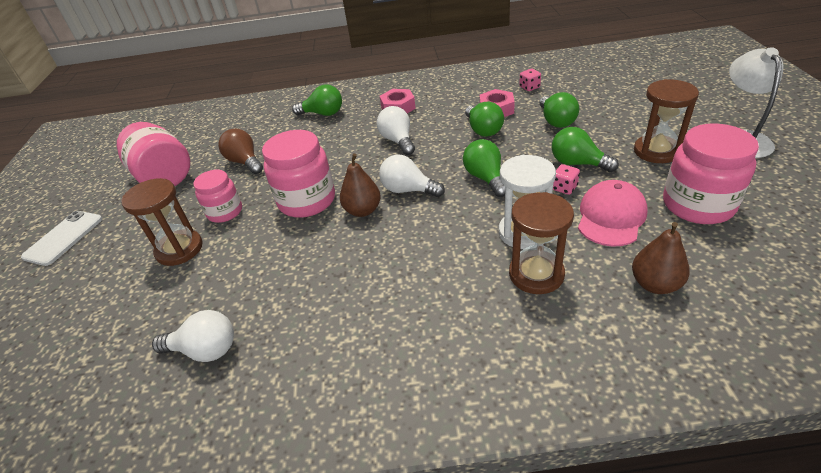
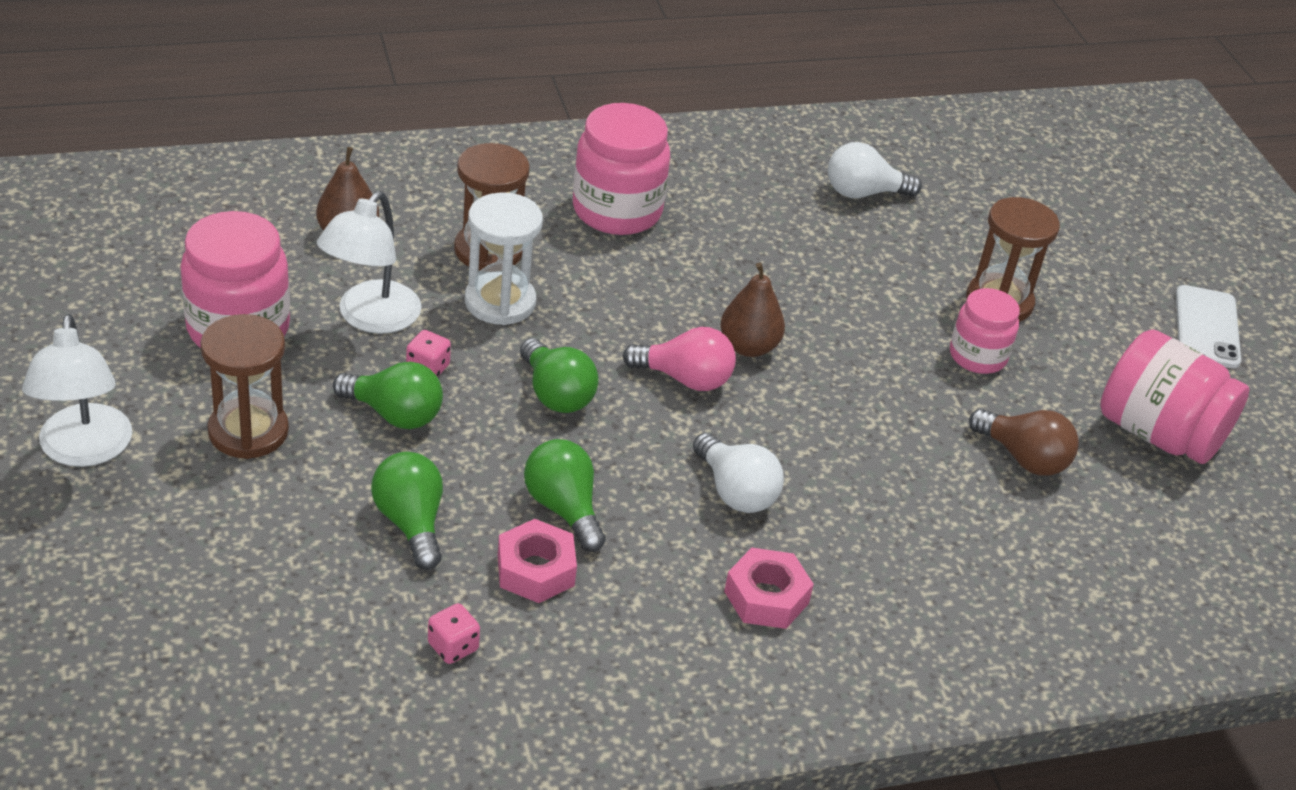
camera: 160 degrees right, 0 degrees up
pink jar [262,130,335,218] -> pink jar moved to [573,103,670,235]
green light bulb [292,84,342,116] -> none
white light bulb [379,155,445,197] -> pink light bulb [623,327,736,391]
pink cap [578,180,648,247] -> white lamp [317,191,422,334]

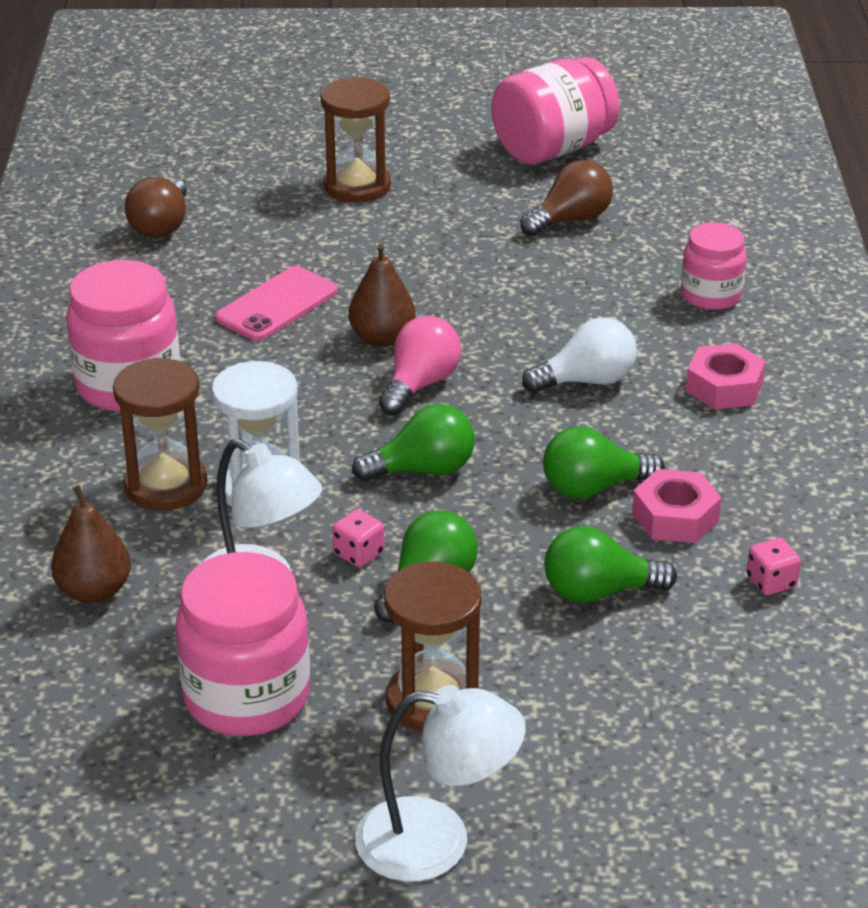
camera: 70 degrees left, 5 degrees down
white light bulb [828,142,922,198] -> brown light bulb [125,177,187,238]
pink jar [950,288,1020,374] -> pink jar moved to [681,222,747,310]
white phone [1176,285,1241,368] -> none
none -> pink phone [215,266,338,341]

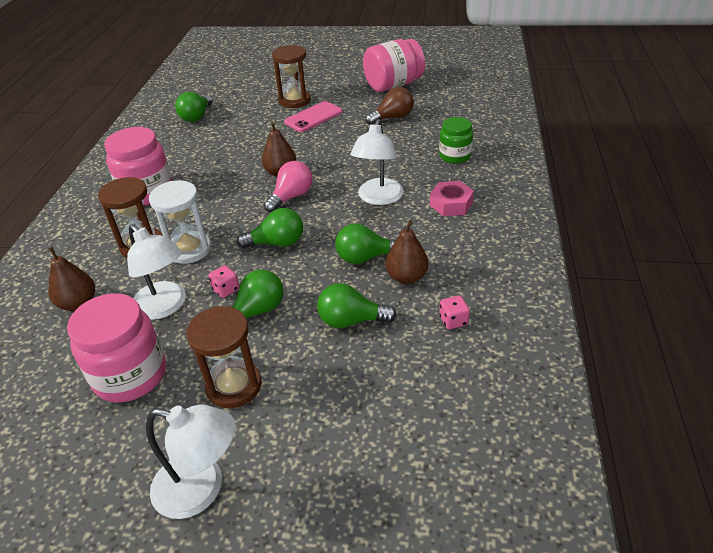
camera: 10 degrees right, 5 degrees up
brown light bulb [125,177,187,238] -> green light bulb [175,92,213,122]
pink phone [215,266,338,341] -> pink phone moved to [284,101,342,132]
white light bulb [522,318,637,393] -> white lamp [350,119,404,205]
pink nut [632,469,722,543] -> brown pear [385,220,429,284]
pink jar [681,222,747,310] -> green jar [439,117,473,164]

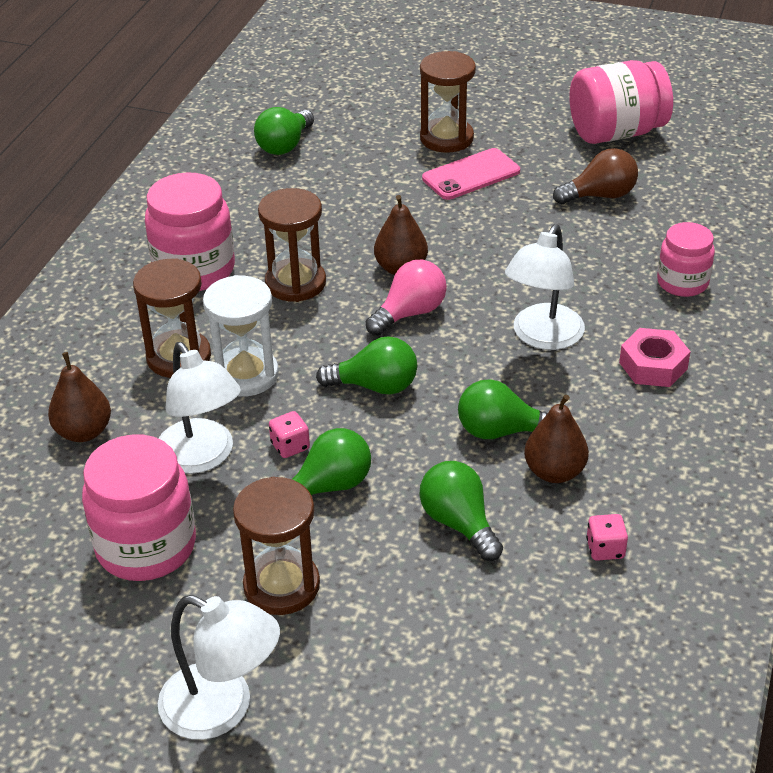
camera: 10 degrees right, 0 degrees up
green light bulb [317,283,397,328] -> green light bulb turned 45 degrees clockwise [419,461,503,561]
green jar [439,117,473,164] -> pink jar [657,222,715,297]
none -> brown hourglass [258,188,326,302]

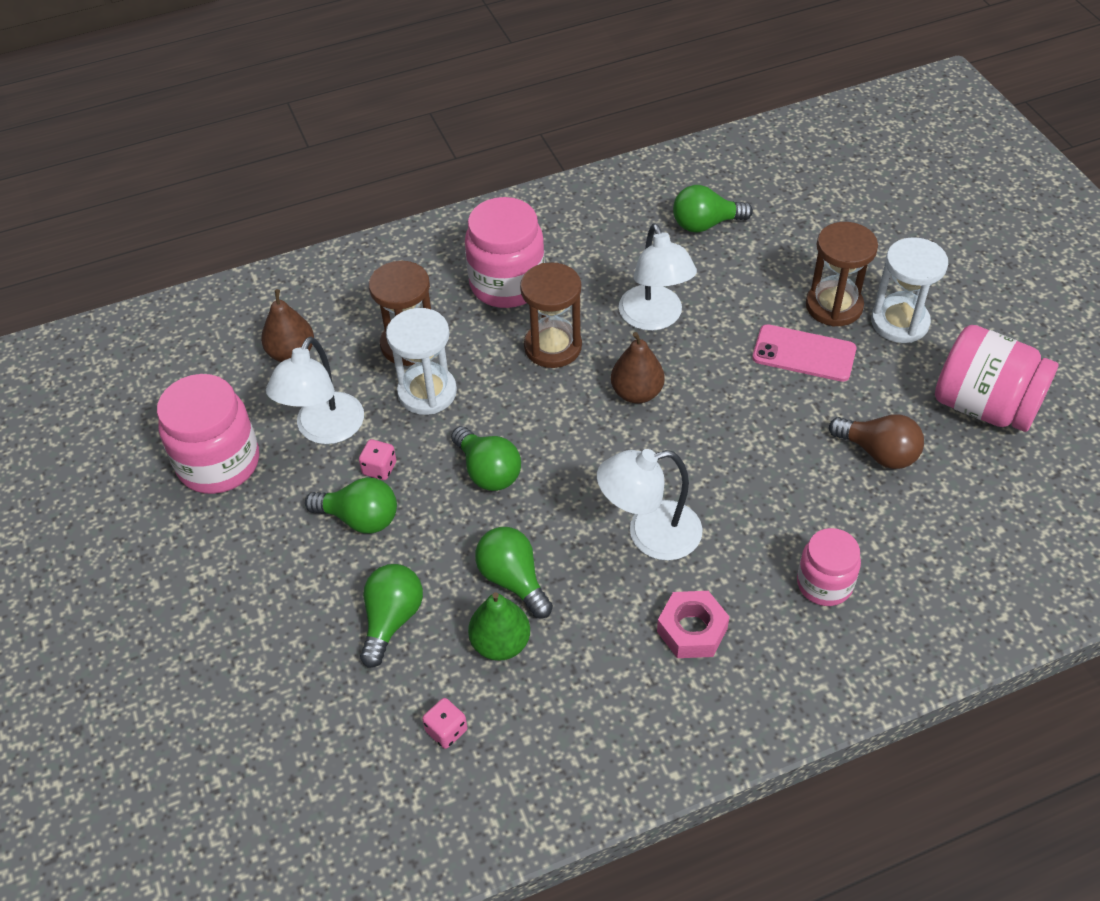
camera: 50 degrees right, 10 degrees up
white lamp [158,595,280,740] -> white lamp moved to [619,223,697,331]
brown hourglass [233,477,320,615] -> none
pink light bulb [366,260,447,335] -> none
brown pear [524,394,589,483] -> green pear [468,592,530,661]
none -> white hourglass [871,237,948,343]

